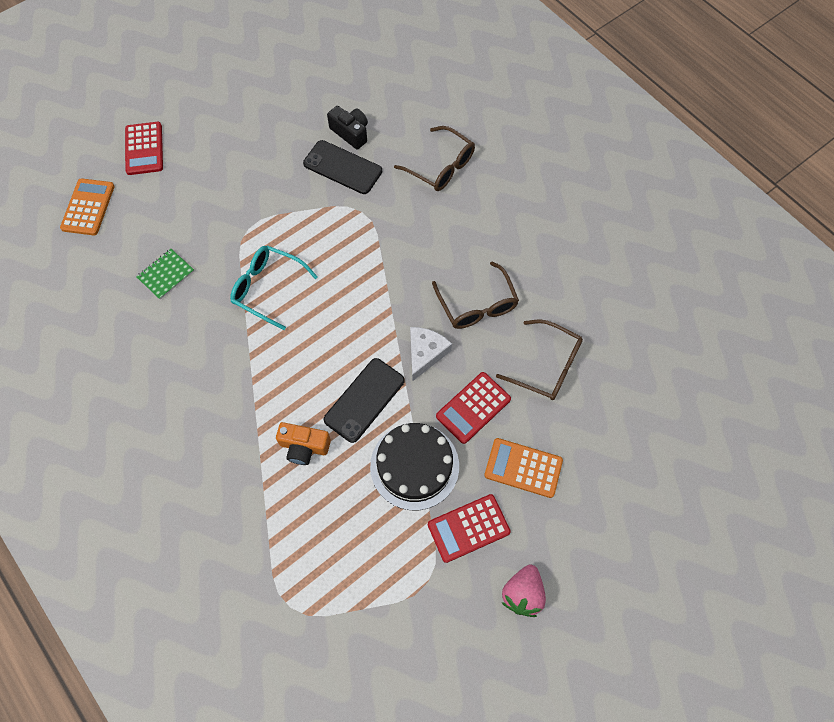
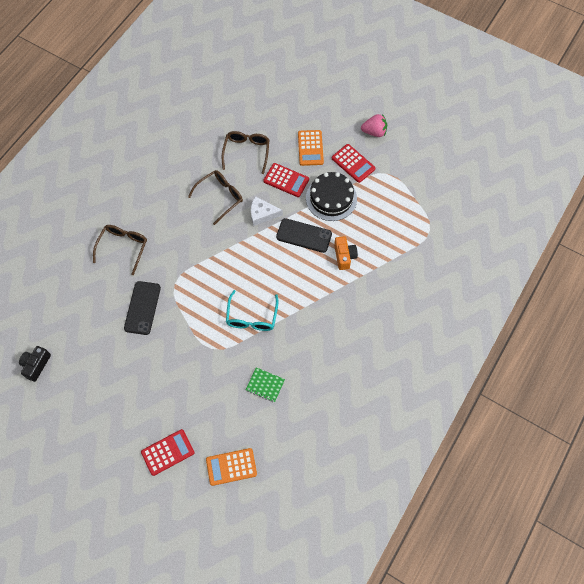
camera: 110 degrees left, 0 degrees up
black camera [327,106,368,149] -> black camera moved to [19,346,51,382]

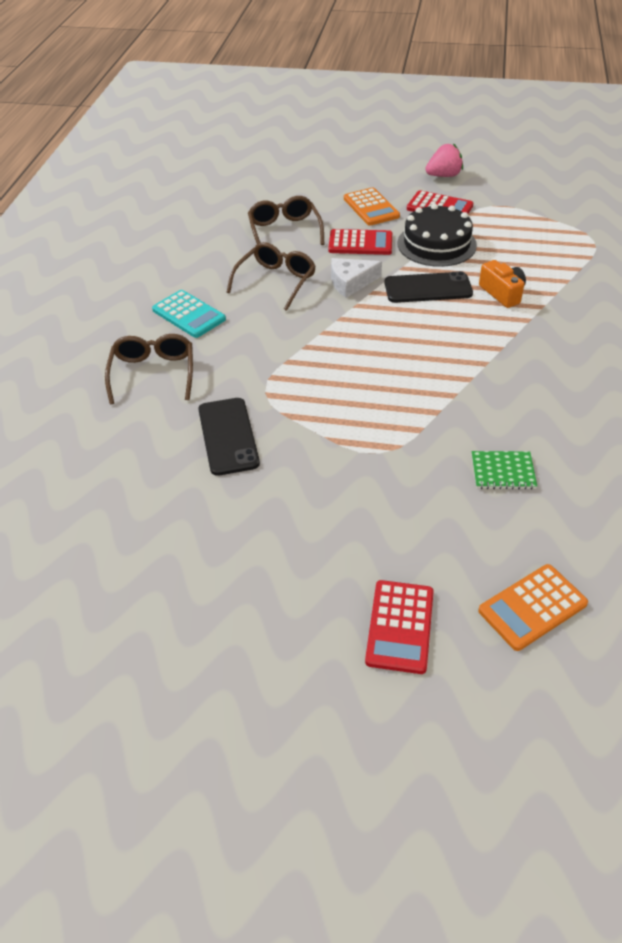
camera: 20 degrees left, 20 degrees down
black camera [19,346,51,382] -> none
red calculator [141,429,195,476] -> red calculator turned 150 degrees clockwise [365,580,434,674]
turquoise glasses [226,290,278,331] -> none
none -> turquoise calculator [152,290,226,338]

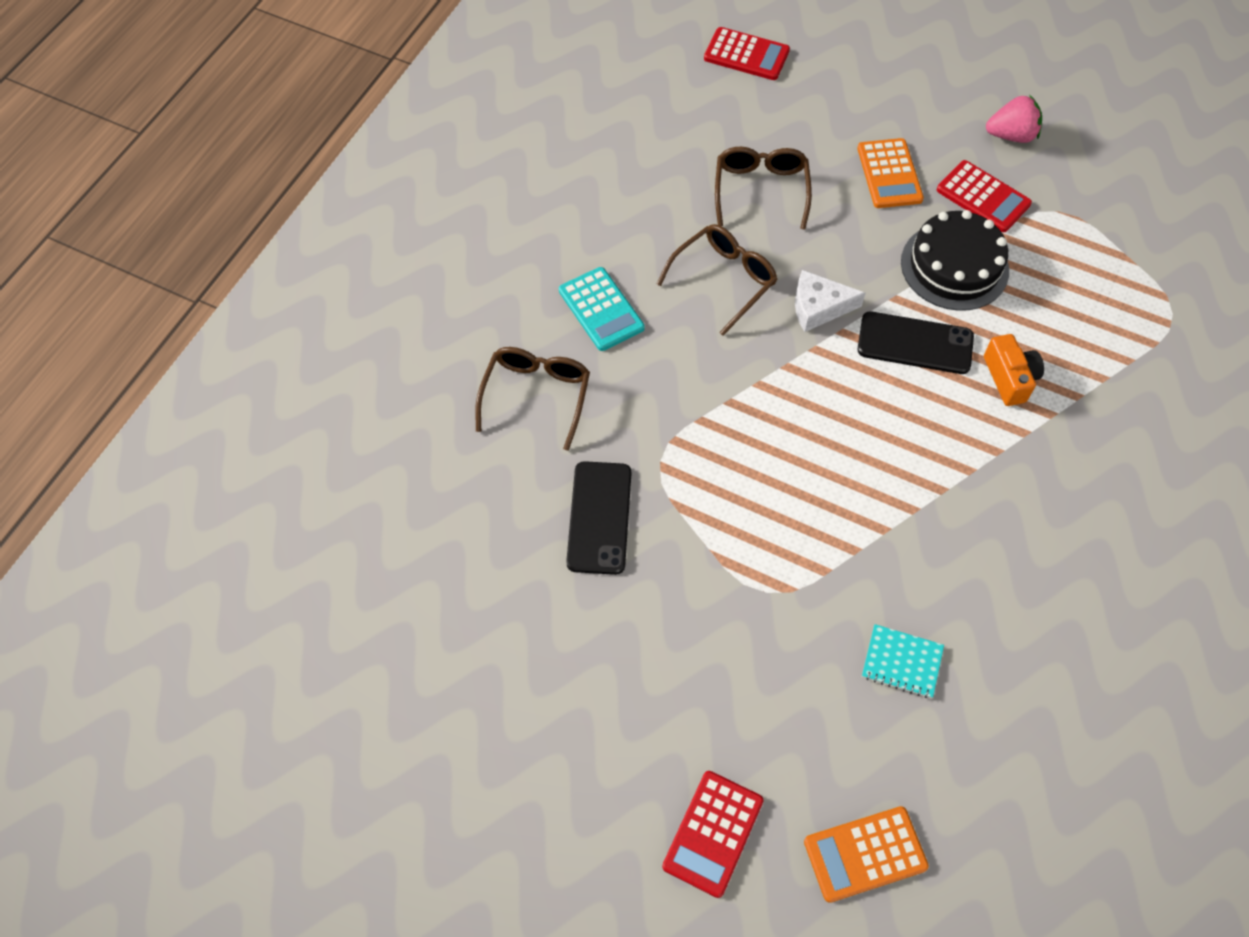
camera: 15 degrees right, 15 degrees up
red calculator [328,229,392,255] -> red calculator moved to [704,27,790,80]
green notebook [472,451,537,490] -> turquoise notebook [862,624,944,698]

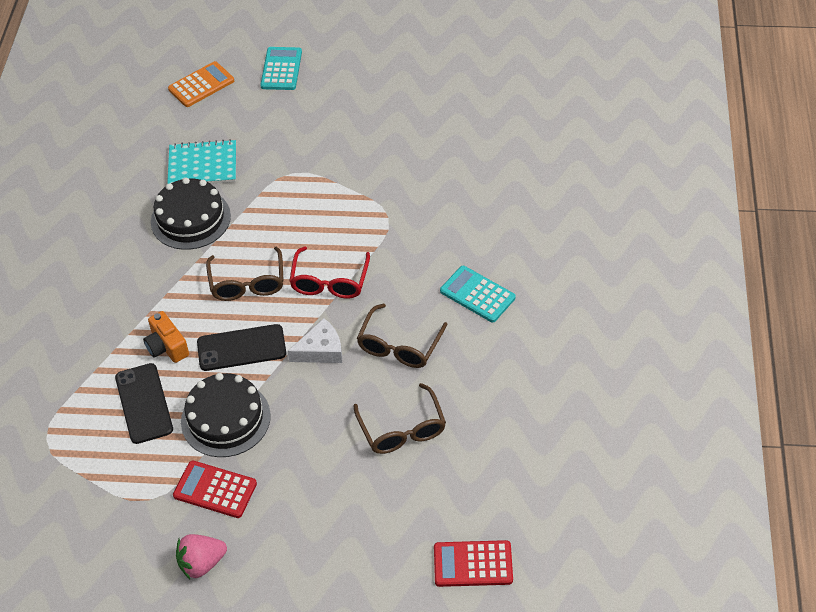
camera: 160 degrees right, 10 degrees down
brown glasses [475,347,590,451] -> brown glasses moved to [206,246,284,301]
black phone [566,461,631,575] -> black phone moved to [115,363,173,444]
red calculator [662,771,764,898] -> turquoise calculator [260,47,302,90]
orange calculator [857,138,924,208] -> none
turquoise notebook [862,624,944,698] -> turquoise notebook [167,139,236,184], size x1.55
none -> black cake [151,178,231,250]
none -> red glasses [289,246,370,298]

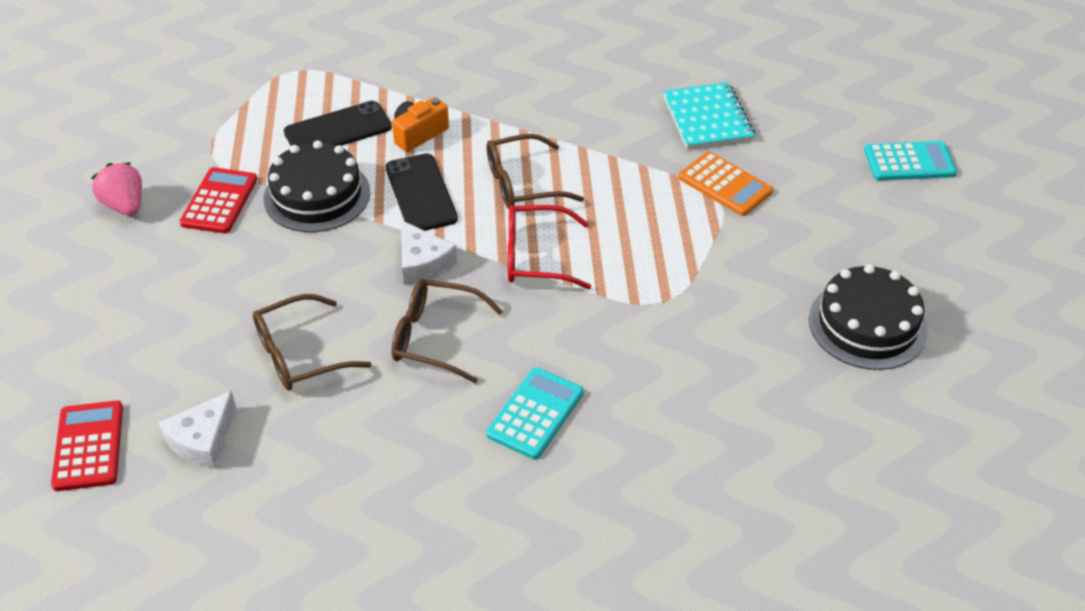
camera: 80 degrees right, 5 degrees down
black cake [151,178,231,250] -> black cake moved to [809,264,928,370]
orange calculator [168,61,234,107] -> orange calculator moved to [679,152,773,216]
none -> white cheese [158,391,236,469]

